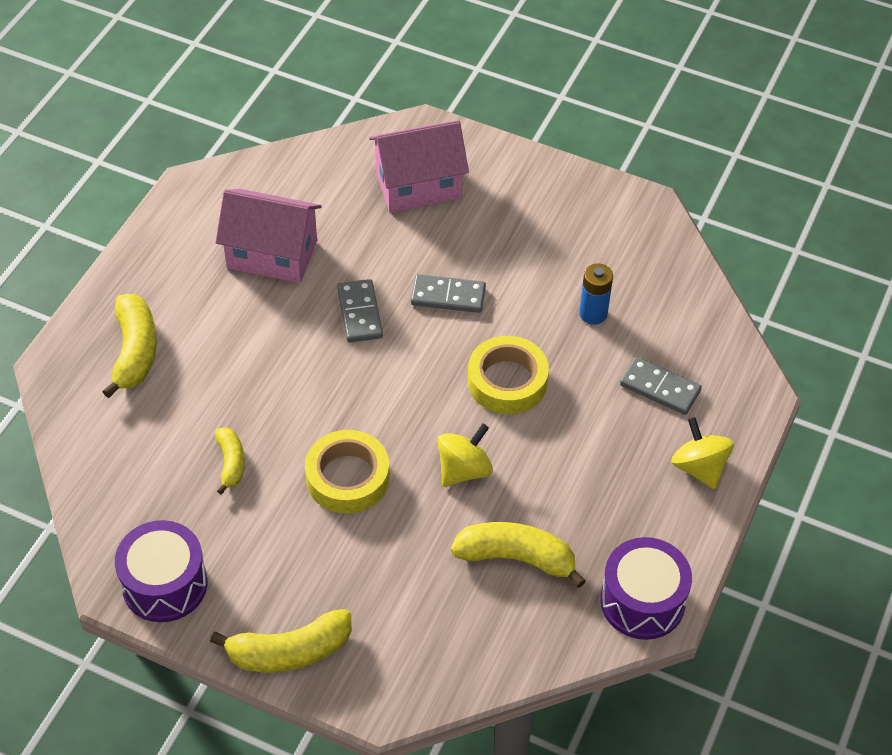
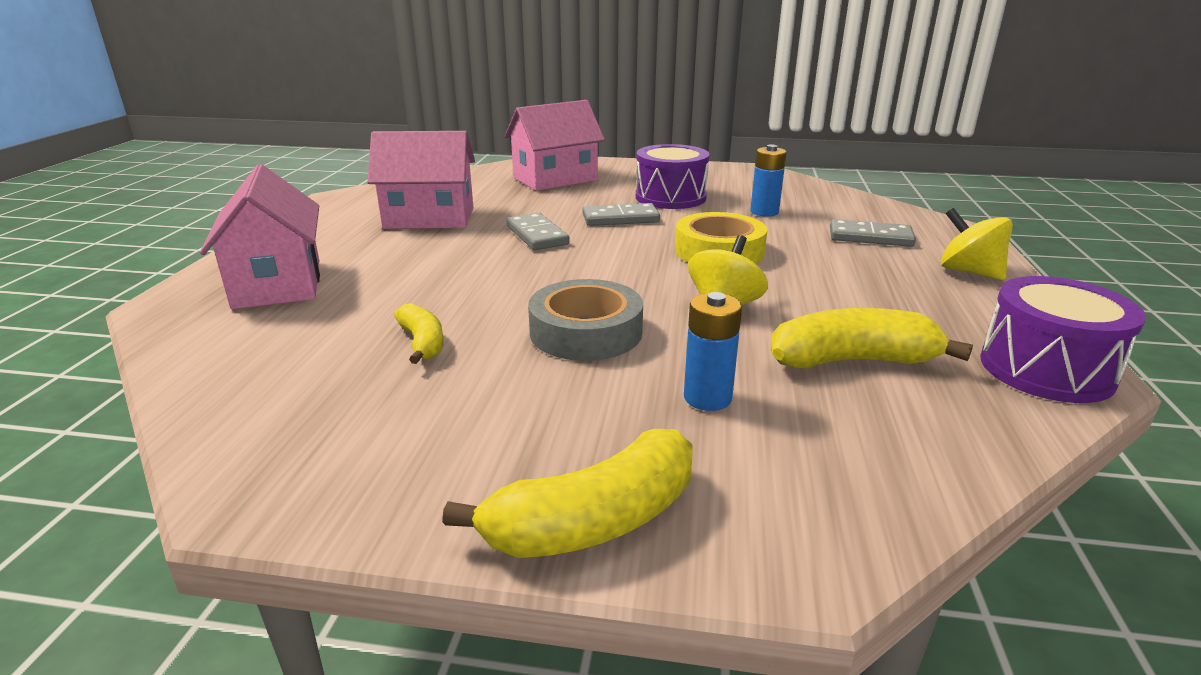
camera: 15 degrees left, 25 degrees down
yellow banana [102,294,157,398] -> pink house [200,164,320,309]
purple drum [115,520,207,622] -> purple drum moved to [636,144,710,209]
yellow tape [305,430,390,514] -> grey tape [528,279,643,361]
none -> blue battery [684,292,742,411]

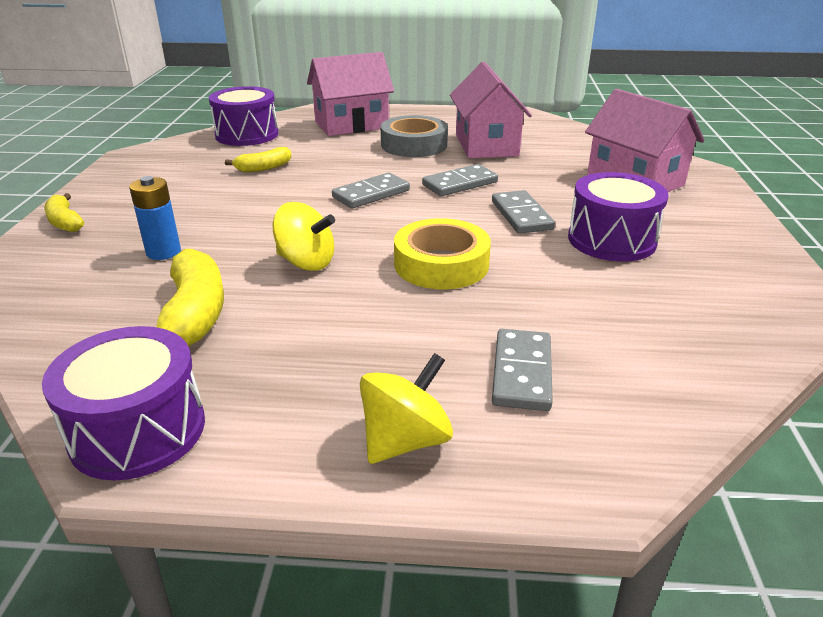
camera: 85 degrees right, 5 degrees up
yellow banana [442,429,693,558] -> yellow banana [44,193,84,232], size x0.59
grey tape [528,279,643,361] -> grey tape moved to [381,115,448,157]
blue battery [750,144,787,217] -> none
none -> purple drum [209,86,278,146]
none -> grey domino [332,173,410,208]

